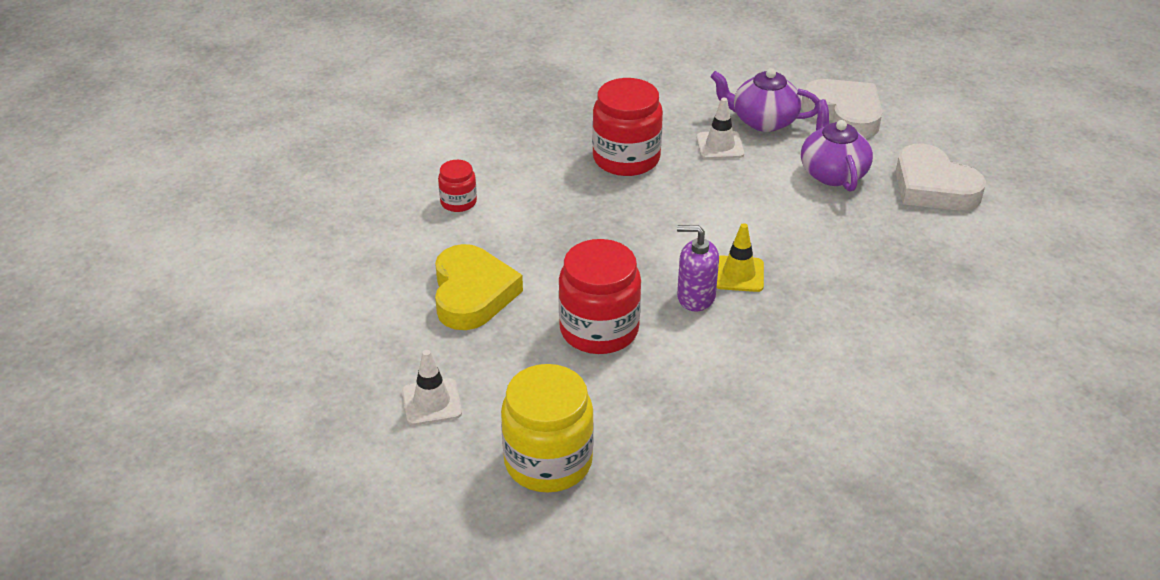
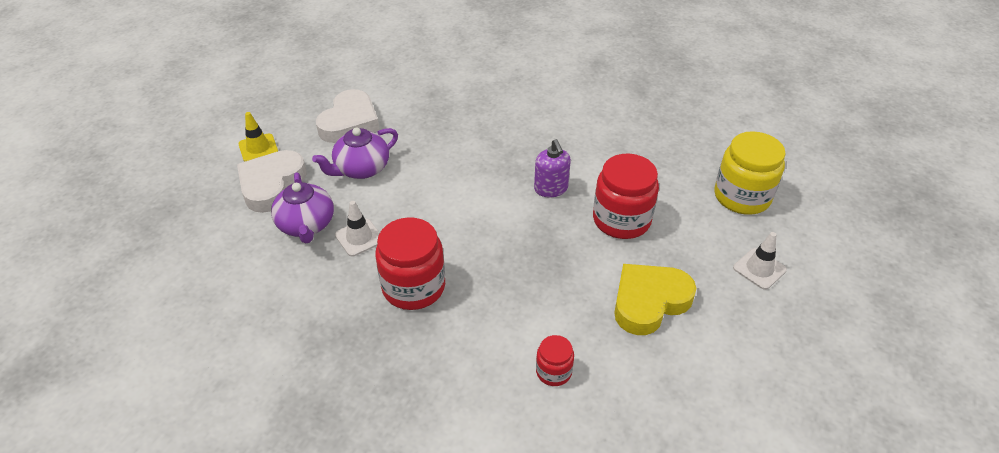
camera: 120 degrees left, 5 degrees up
yellow traffic cone [717,223,764,292] -> yellow traffic cone moved to [238,112,278,162]

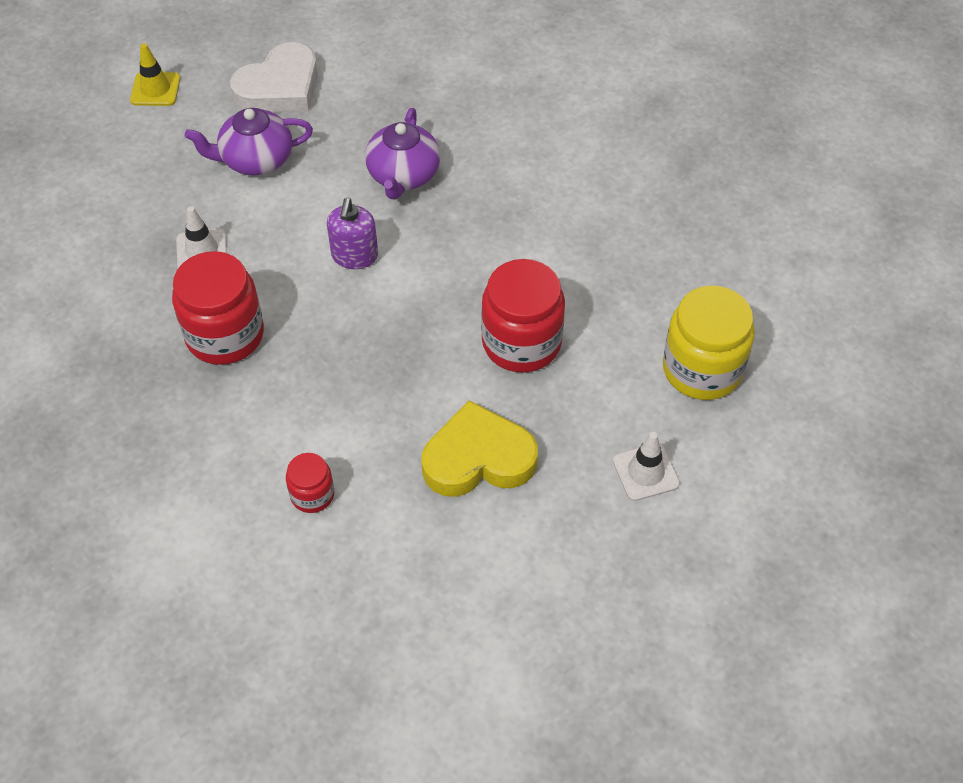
camera: 25 degrees right, 10 degrees up
white heart [237,150,307,213] -> none
purple teapot [271,172,334,244] -> purple teapot moved to [365,108,440,200]
purple soap dispenser [534,139,571,197] -> purple soap dispenser moved to [327,198,378,269]

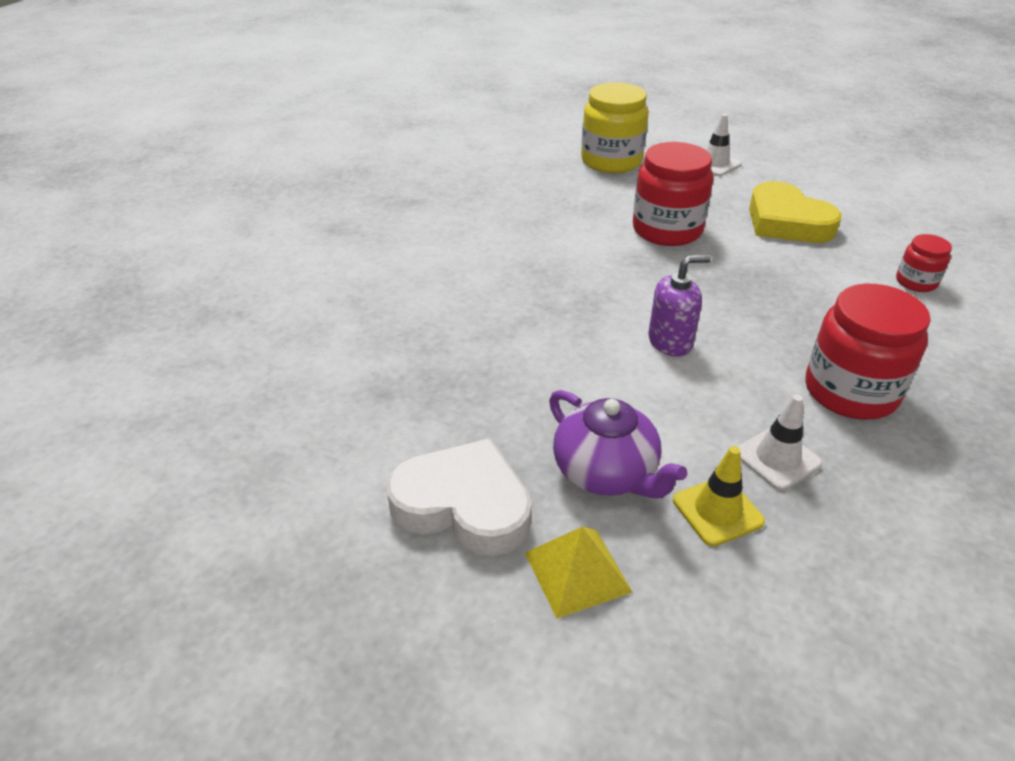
camera: 115 degrees left, 15 degrees down
yellow traffic cone [130,43,180,106] -> yellow traffic cone moved to [673,446,765,546]
purple teapot [365,108,440,200] -> none
none -> yellow pyramid [525,527,633,619]

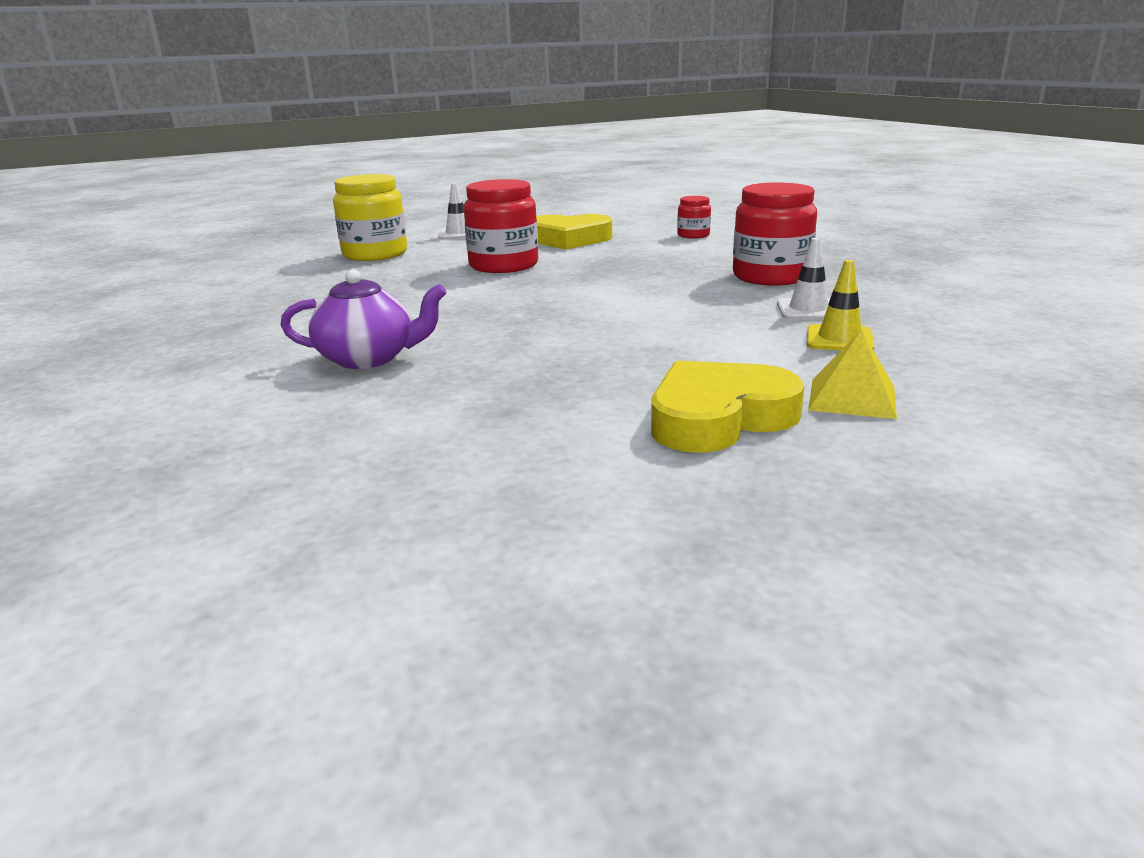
camera: 50 degrees left, 15 degrees down
white heart [386,438,532,556] -> yellow heart [651,361,804,453]
purple teapot [549,390,687,499] -> purple teapot moved to [280,269,447,369]
purple soap dispenser [648,255,711,357] -> none

